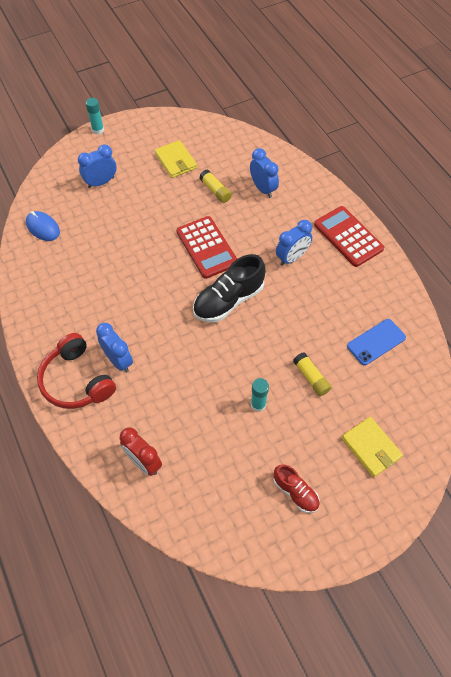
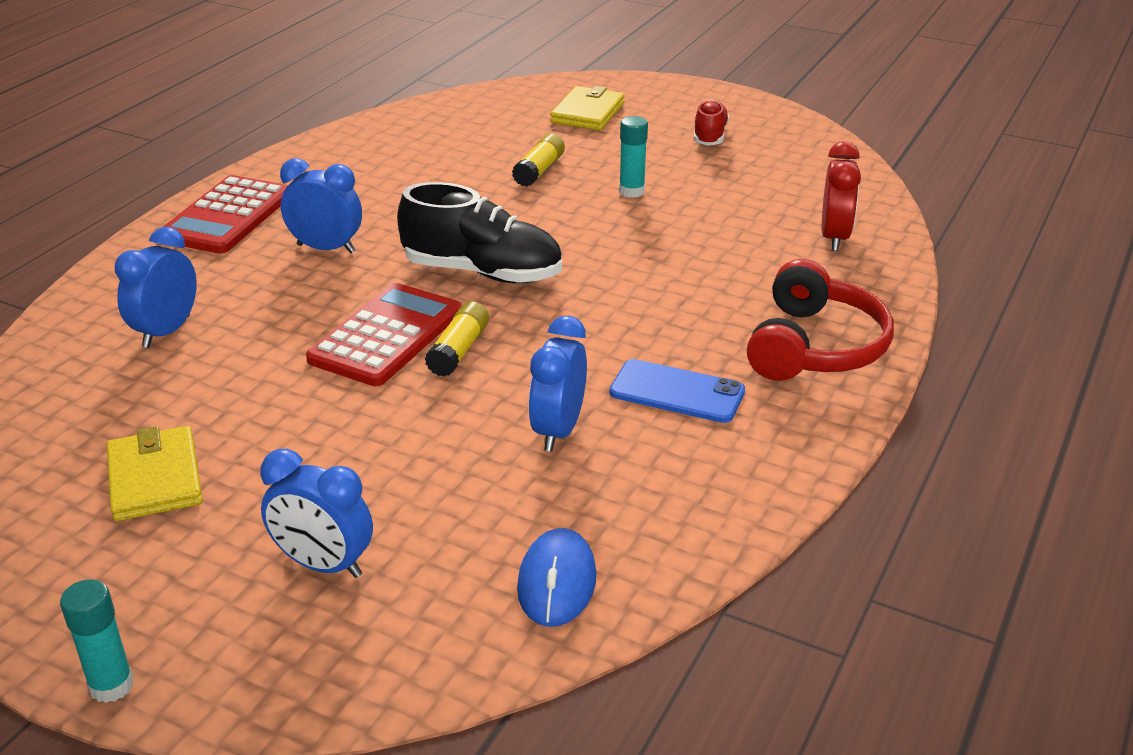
camera: 125 degrees left, 25 degrees down
blue clock [96,323,133,373] -> blue clock moved to [529,316,587,452]
yellow wallet [155,140,197,178] -> yellow wallet turned 45 degrees counterclockwise [107,426,203,521]
yellow glue stick [199,169,232,203] -> yellow glue stick moved to [425,301,489,377]
blue phone [347,319,406,365] -> blue phone moved to [610,359,745,423]

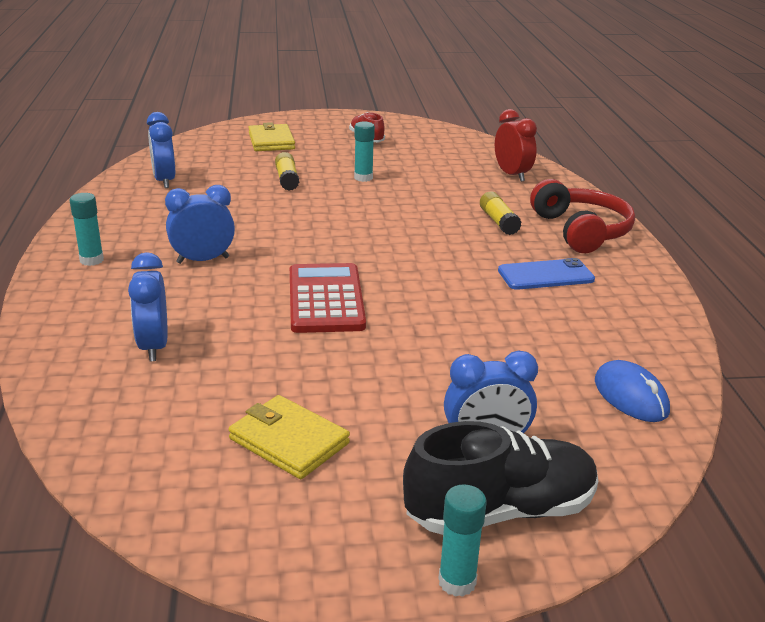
camera: 35 degrees left, 5 degrees down
red calculator [163,175,288,254] -> turquoise glue stick [70,193,104,266]
black shoe [397,182,562,283] -> black shoe moved to [403,421,598,535]
yellow glue stick [425,301,489,377] -> yellow glue stick moved to [480,191,522,235]
blue clock [529,316,587,452] -> blue clock moved to [147,112,175,188]

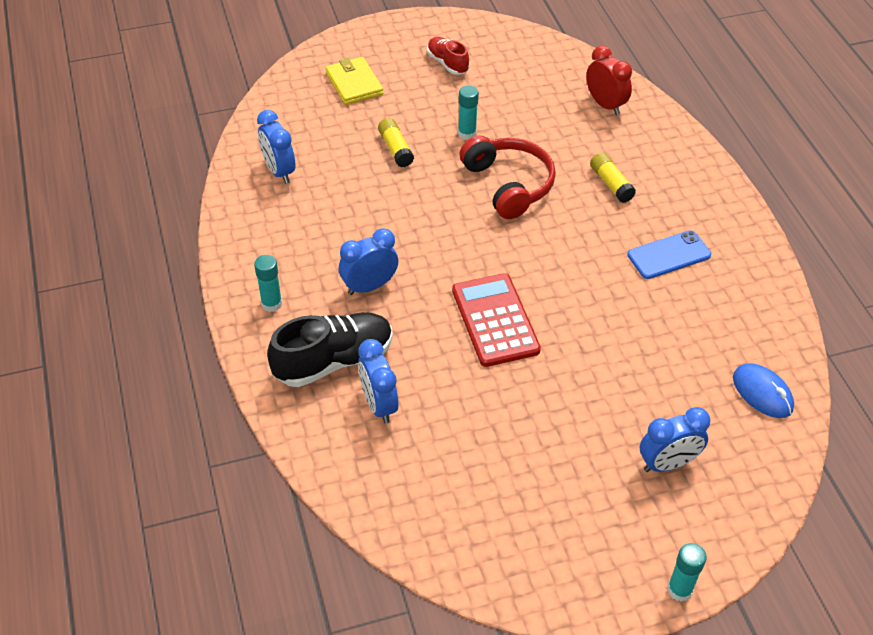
camera: 10 degrees left, 20 degrees up
yellow wallet [229,395,350,479] -> none
black shoe [403,421,598,535] -> black shoe moved to [267,312,392,387]
red headphones [530,179,635,253] -> red headphones moved to [459,136,556,219]

